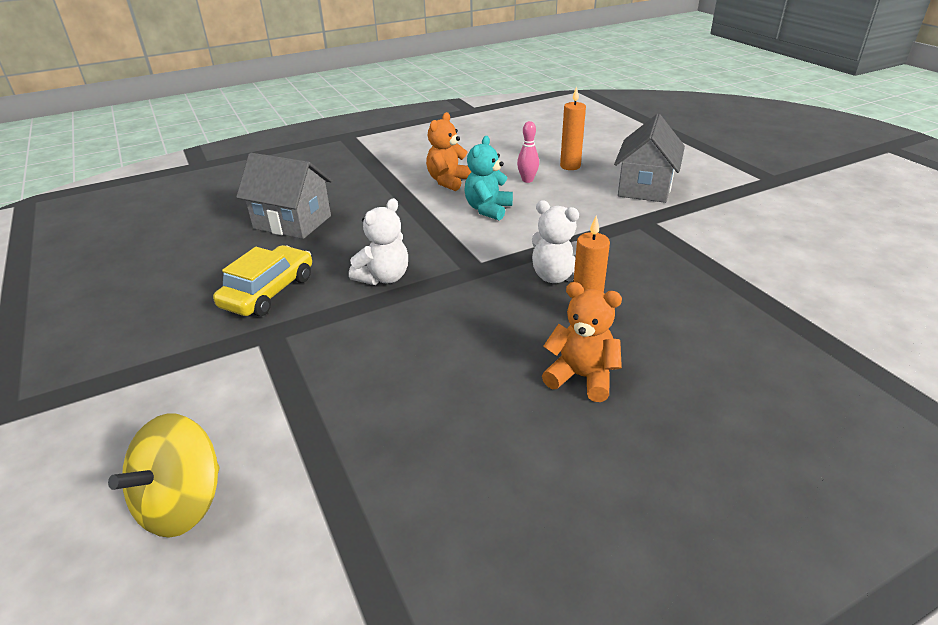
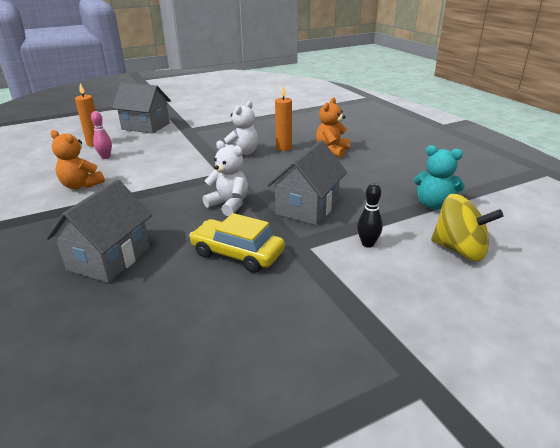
camera: 90 degrees left, 5 degrees down
turquoise teddy bear [465,136,513,221] -> turquoise teddy bear moved to [414,145,465,210]
none -> grey house [267,140,347,225]
none -> black bowling pin [357,183,383,248]

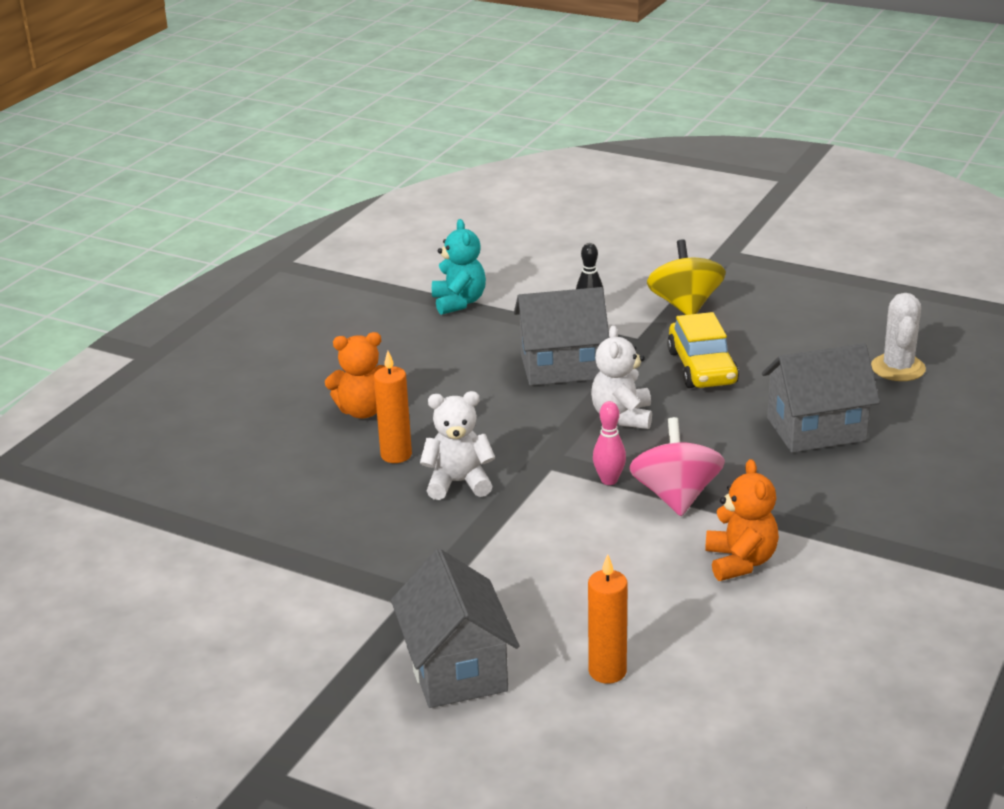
camera: 125 degrees left, 0 degrees up
pink bowling pin [91,111,112,159] -> pink bowling pin moved to [593,401,626,485]
yellow spinning top [431,194,503,261] -> yellow spinning top moved to [647,240,726,315]
none -> pink spinning top [629,417,725,516]
none -> white cactus [871,293,926,381]

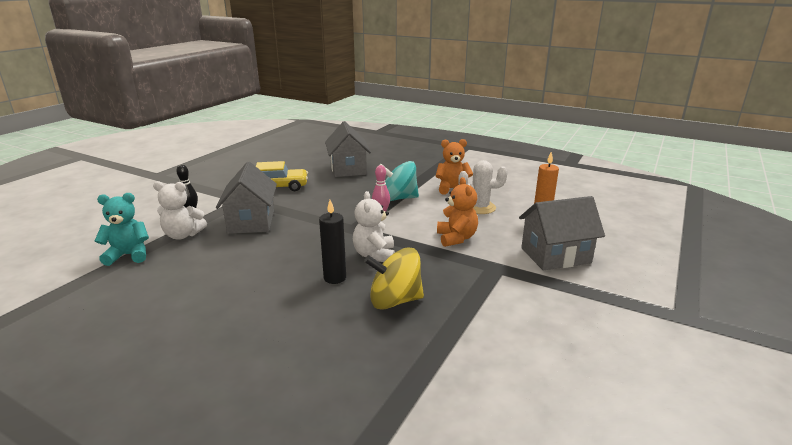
camera: 90 degrees left, 5 degrees down
orange teddy bear [325,332,385,418] -> orange teddy bear moved to [437,177,478,247]
orange candle [374,351,412,463] -> black candle [319,200,346,284]
white teddy bear [591,325,652,429] -> white teddy bear moved to [153,181,207,240]
pink spinning top [629,417,725,516] -> turquoise spinning top [380,161,419,201]
yellow spinning top [647,240,726,315] -> yellow spinning top moved to [364,247,424,310]
white cactus [871,293,926,381] -> white cactus moved to [458,160,507,214]

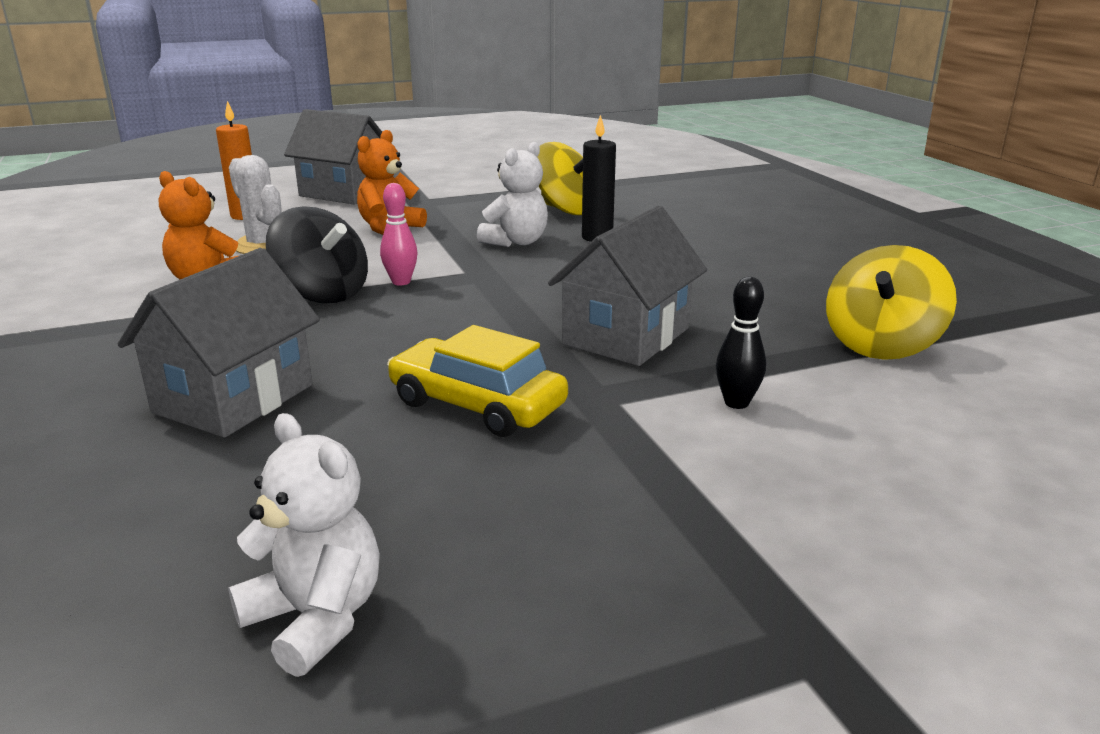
camera: 140 degrees left, 0 degrees up
turquoise teddy bear [95,193,149,266] -> yellow spinning top [826,245,957,360]
white teddy bear [153,181,207,240] -> white teddy bear moved to [228,413,380,677]
turquoise spinning top [380,161,419,201] -> black spinning top [266,207,368,303]

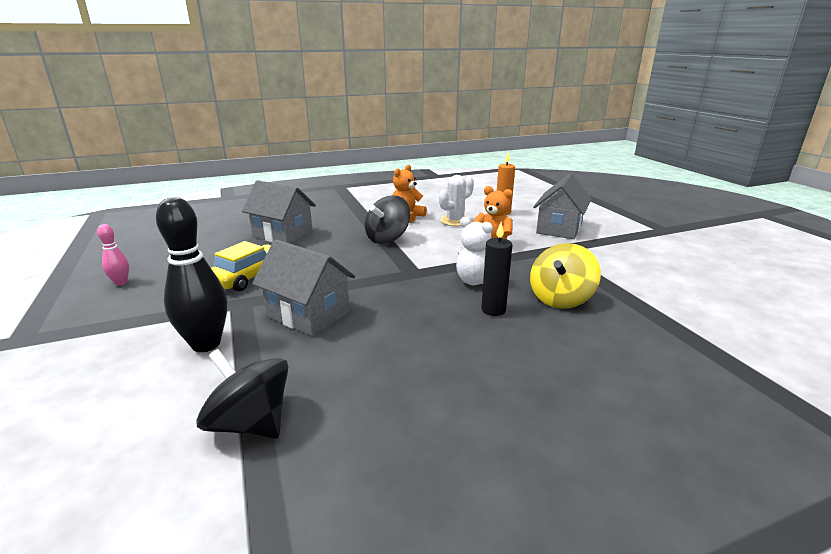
camera: 90 degrees right, 0 degrees up
white teddy bear [228,413,380,677] -> none
pink bowling pin [380,183,417,285] -> pink bowling pin moved to [97,224,129,286]
black bowling pin [716,277,766,409] -> black bowling pin [156,197,227,352], size x1.96
yellow spinning top [826,245,957,360] -> black spinning top [196,349,288,439]

